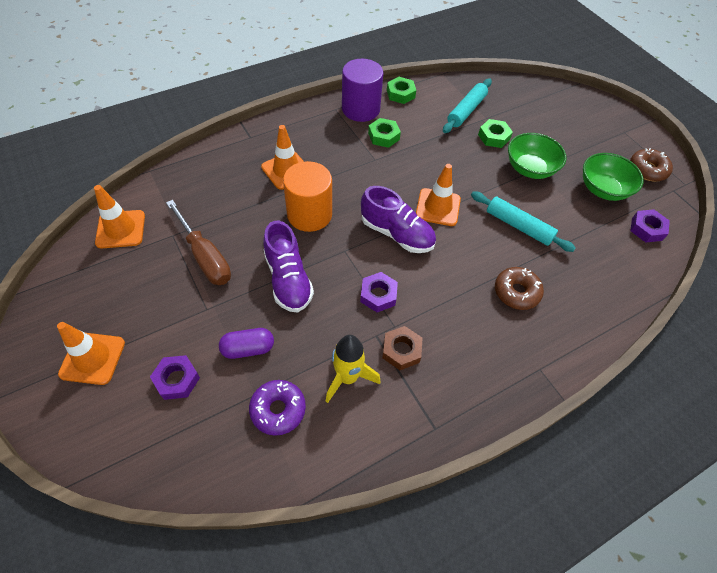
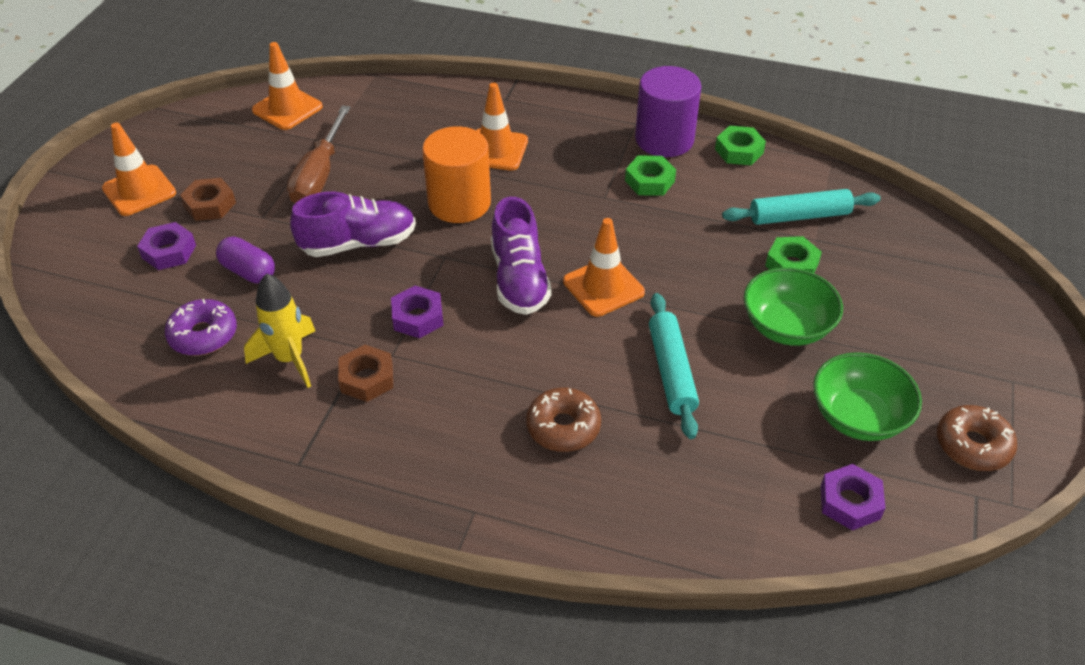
camera: 50 degrees right, 10 degrees down
purple shoe [263,221,314,312] -> purple shoe turned 135 degrees counterclockwise [290,192,416,257]
none -> brown nut [180,178,236,221]

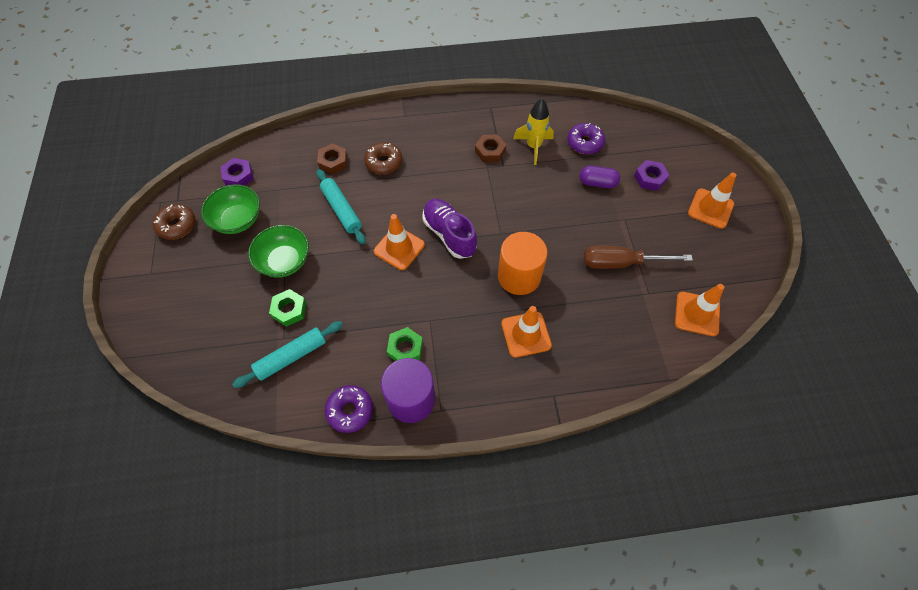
camera: 155 degrees right, 15 degrees up
brown nut [180,178,236,221] -> brown nut moved to [317,143,347,174]
brown screwdriver [287,105,351,203] -> brown screwdriver turned 75 degrees counterclockwise [584,246,693,269]
purple shoe [290,192,416,257] -> none
purple nut [391,286,444,338] -> none
green nut [715,126,766,165] -> purple donut [325,385,373,433]

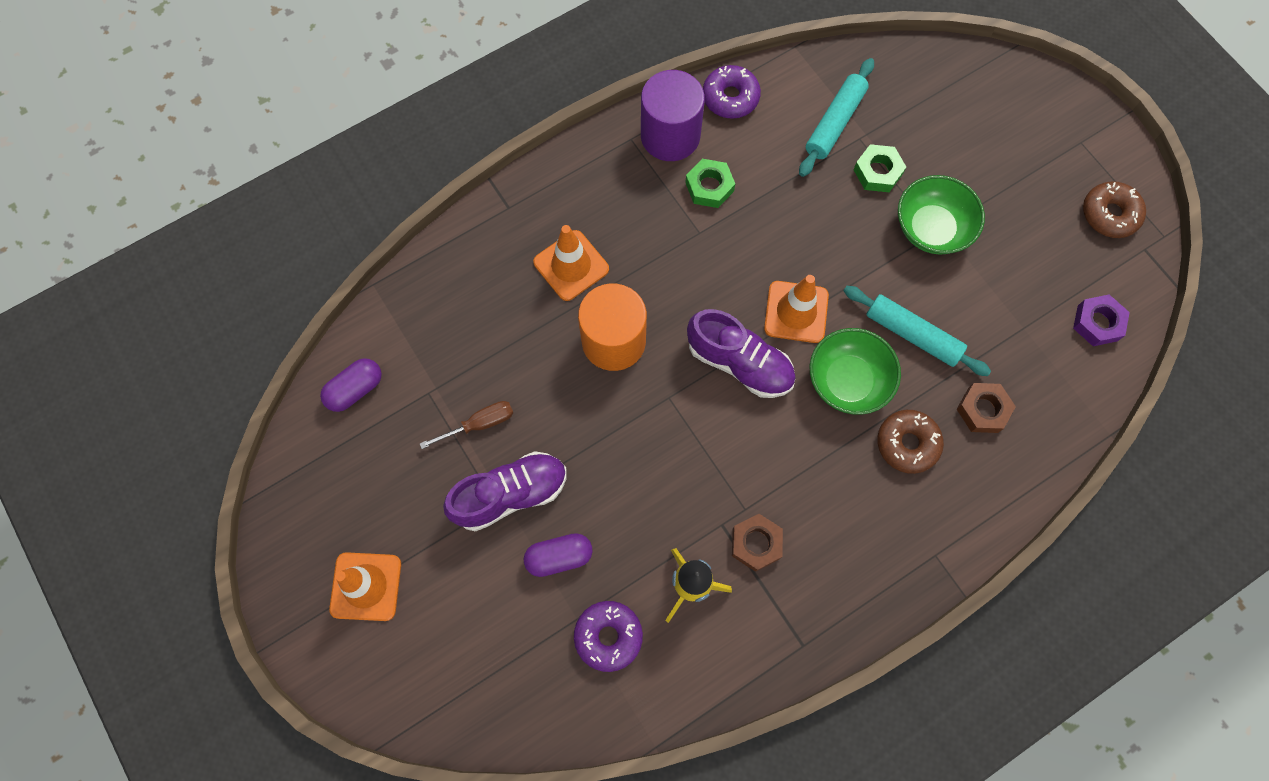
camera: 155 degrees right, 10 degrees up
green bowl [201,184,260,234] -> green bowl moved to [809,328,901,415]
brown screwdriver [584,246,693,269] -> brown screwdriver [420,401,513,449], size x0.59
purple nut [634,160,669,191] -> none
orange traffic cone [675,284,724,336] -> purple capsule [320,358,382,412]
none -> purple shoe [443,451,567,531]

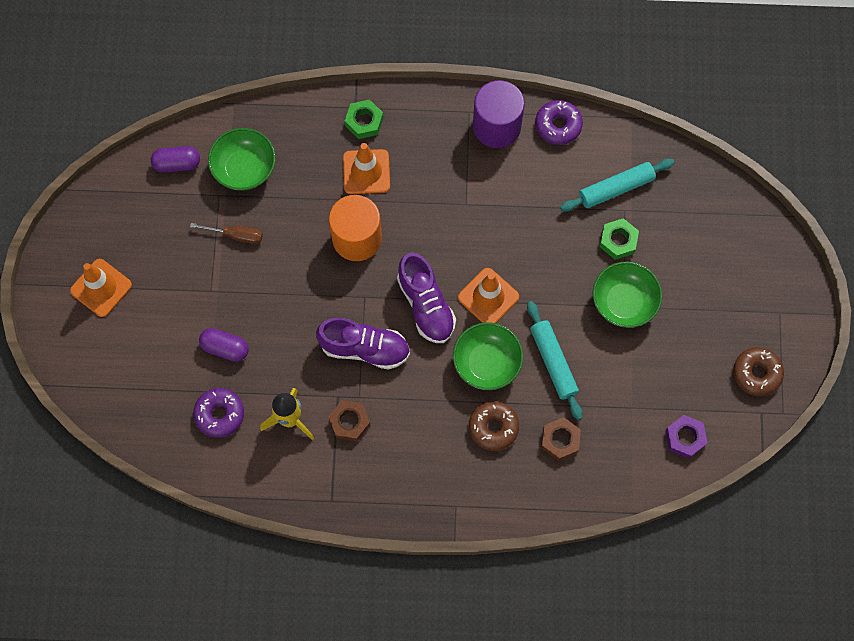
camera: 35 degrees right, 0 degrees up
purple shoe [443,451,567,531] -> purple shoe moved to [316,318,410,370]
green nut [685,159,735,208] -> green nut moved to [345,99,383,139]
none -> green bowl [208,128,276,191]

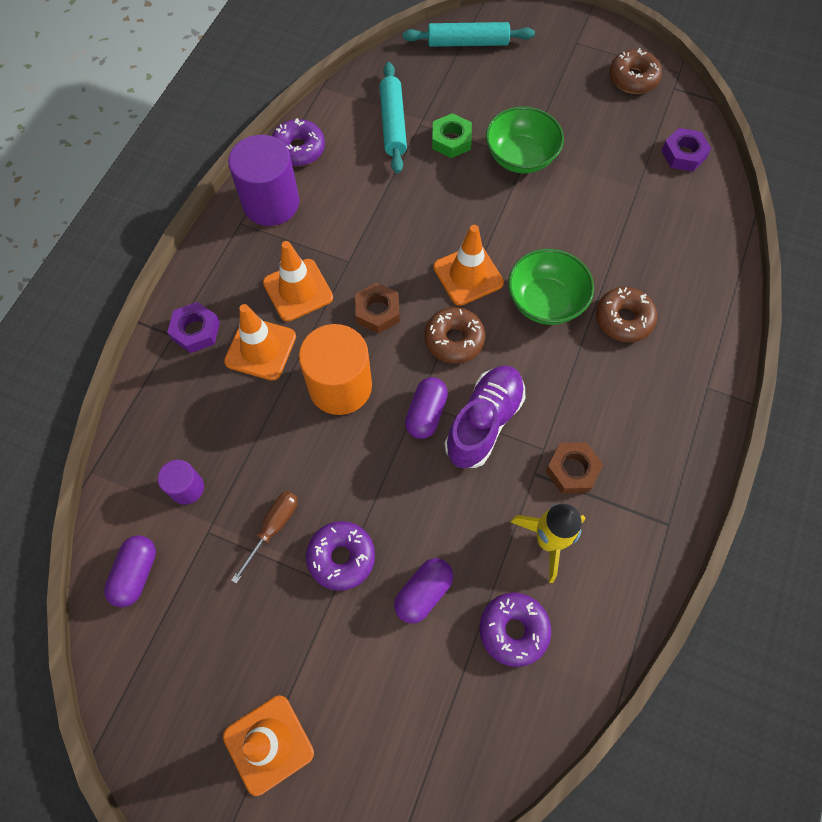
camera: 70 degrees left, 5 degrees down
green bowl [208,128,276,191] -> purple cylinder [158,460,204,505]
green nut [345,99,383,139] -> purple nut [167,302,220,353]
purple shoe [397,252,456,343] -> brown donut [424,307,485,364]
turquoise rolling pin [527,301,583,420] -> turquoise rolling pin moved to [403,22,535,47]
brown nut [541,417,581,461] -> brown nut moved to [355,282,400,334]
none -> orange traffic cone [263,241,333,322]
none -> purple donut [306,521,375,591]
none -> purple capsule [405,377,448,439]

